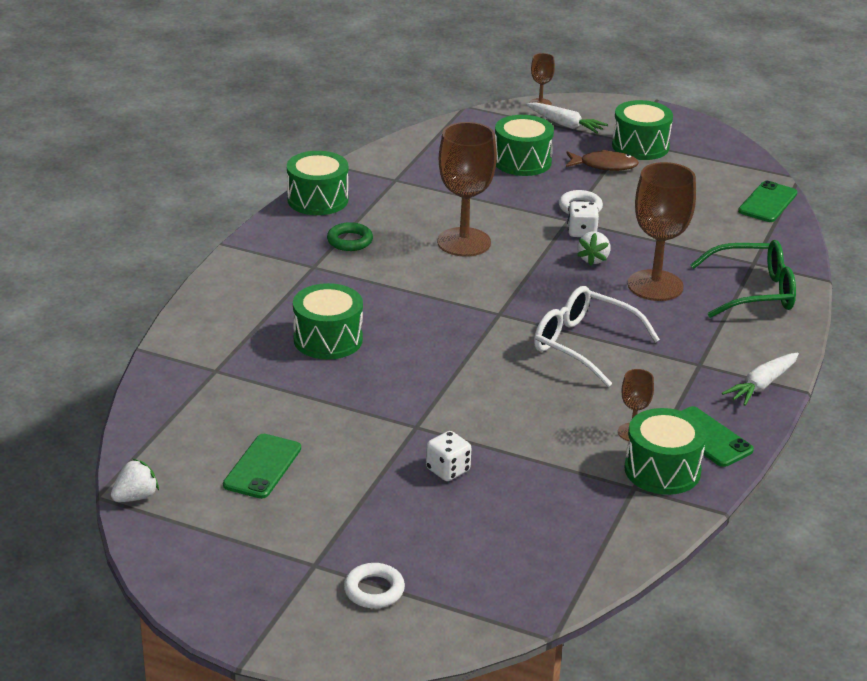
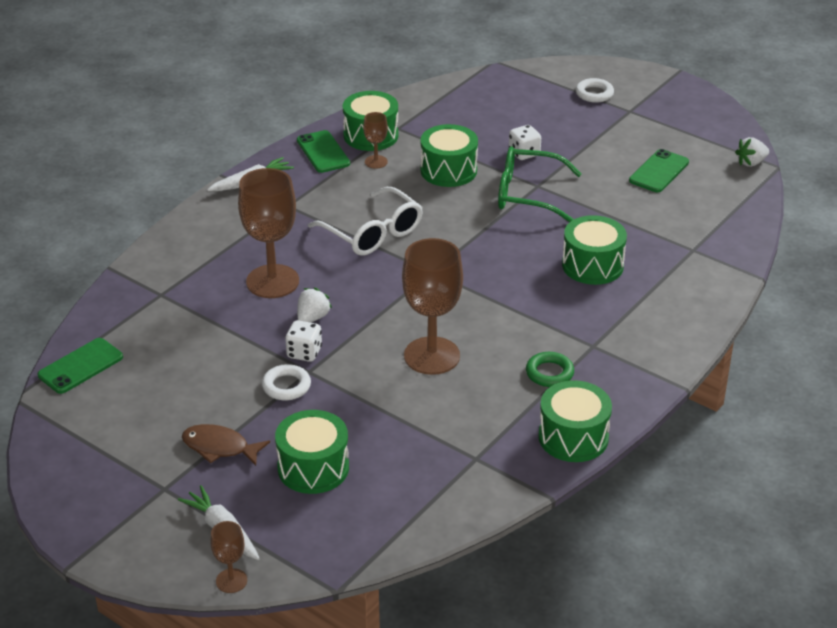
camera: 165 degrees left, 5 degrees up
green drum [612,100,673,160] -> green drum moved to [420,124,478,187]
green glasses [690,240,796,318] -> green glasses moved to [498,146,582,222]

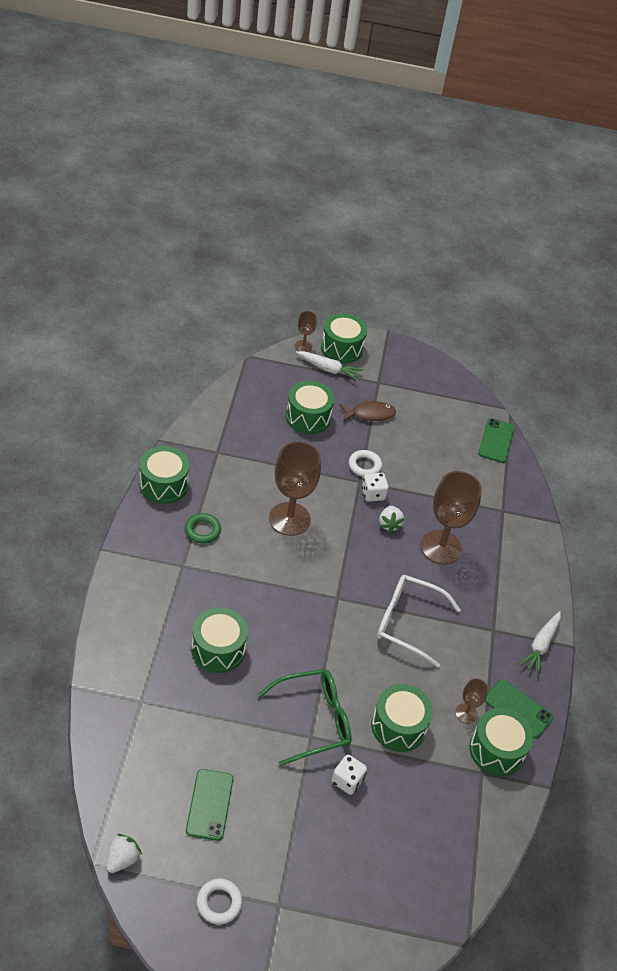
camera: 145 degrees right, 10 degrees up
white ring [576,78,614,103] -> white ring moved to [197,879,242,924]
none -> green drum [321,313,367,364]

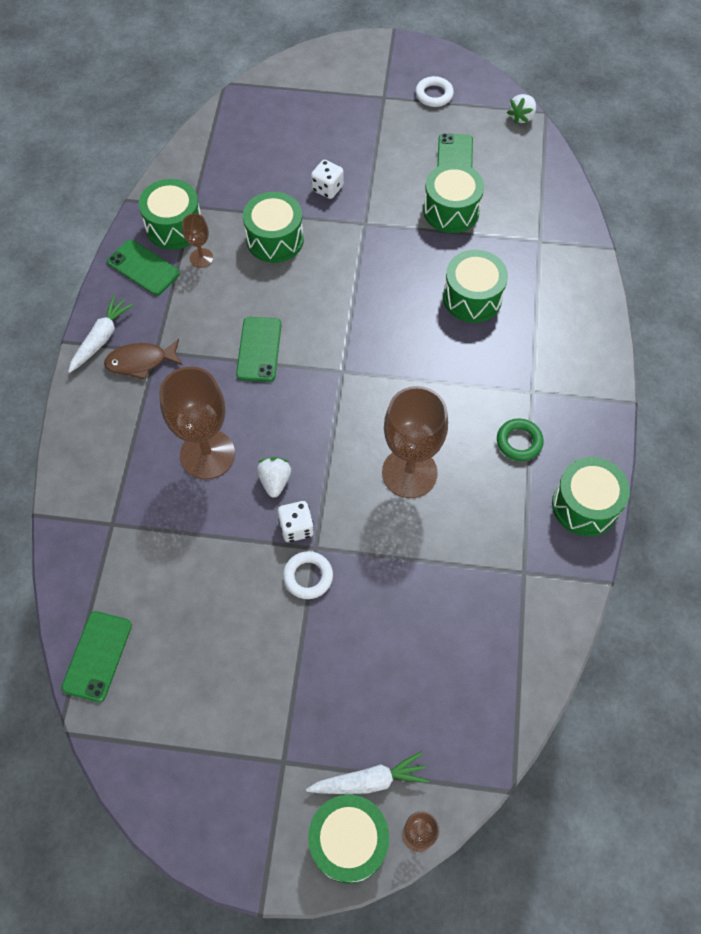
camera: 175 degrees left, 15 degrees up
green glasses [257,669,352,766] -> none
green drum [286,381,335,434] -> green drum moved to [423,163,484,233]
white carrot [296,351,363,381] -> white carrot turned 150 degrees clockwise [306,752,429,794]
brown fish [340,398,396,422] -> brown fish moved to [104,339,182,380]
white glasses [377,575,461,667] -> green phone [236,317,281,382]

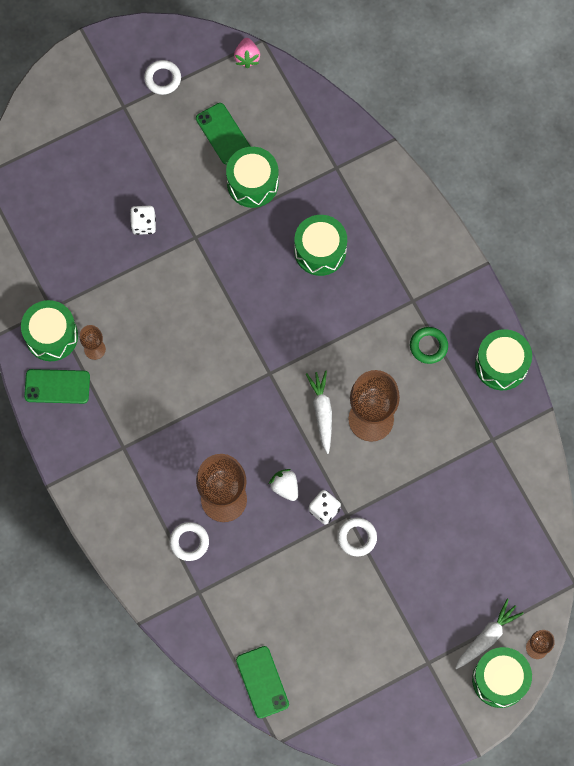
camera: 35 degrees left, 10 degrees up
white carrot [68,295,134,373] -> white carrot moved to [306,370,332,454]
brown fish [104,339,182,380] -> none
green phone [236,317,281,382] -> none
green drum [243,192,304,263] -> none
white strawberry [507,94,536,124] -> pink strawberry [234,38,260,68]
none -> white ring [170,522,209,561]

